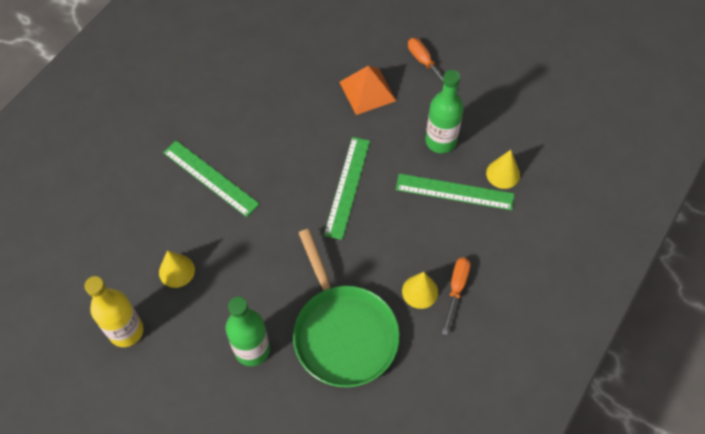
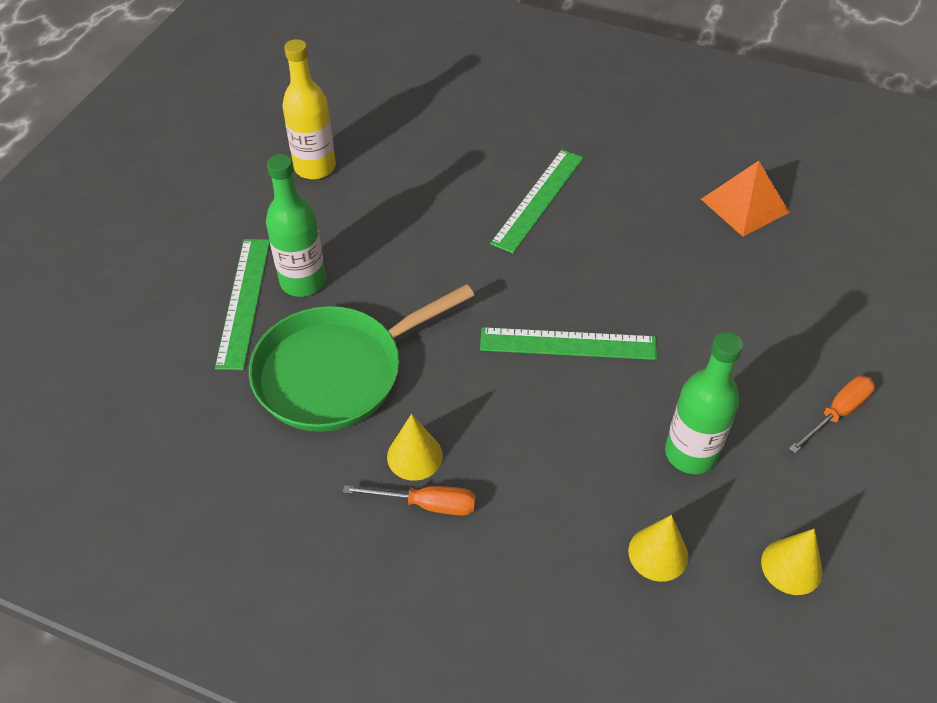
camera: 80 degrees right, 10 degrees down
yellow cone [159,250,195,288] -> yellow cone moved to [761,528,822,595]
orange pyramid [339,66,396,115] -> orange pyramid moved to [701,161,790,237]
green ruler [396,174,514,210] -> green ruler moved to [215,239,270,370]

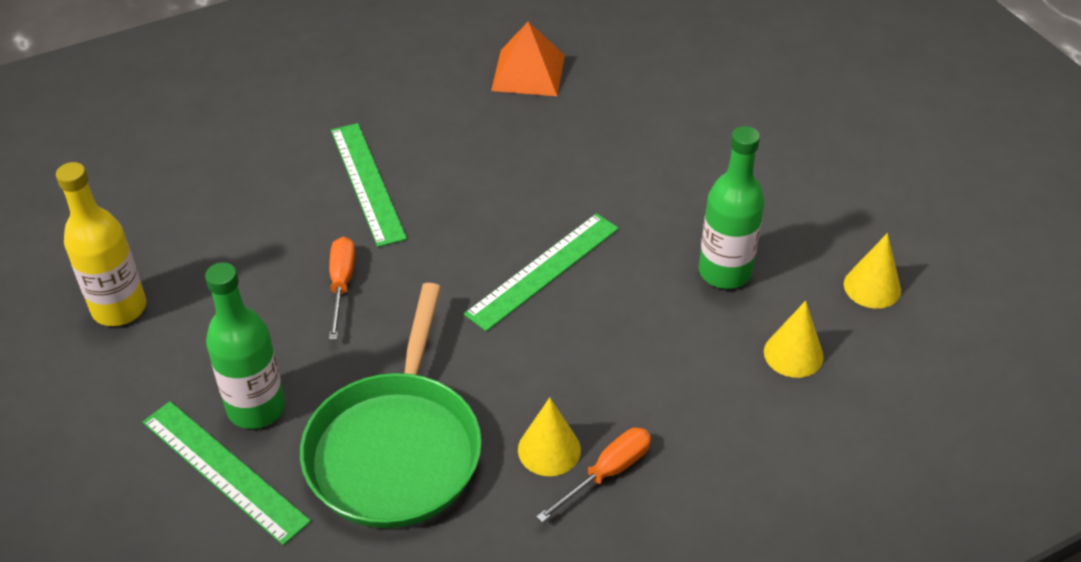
camera: 50 degrees left, 5 degrees down
orange screwdriver [789,376,875,453] -> orange screwdriver moved to [329,237,355,340]

